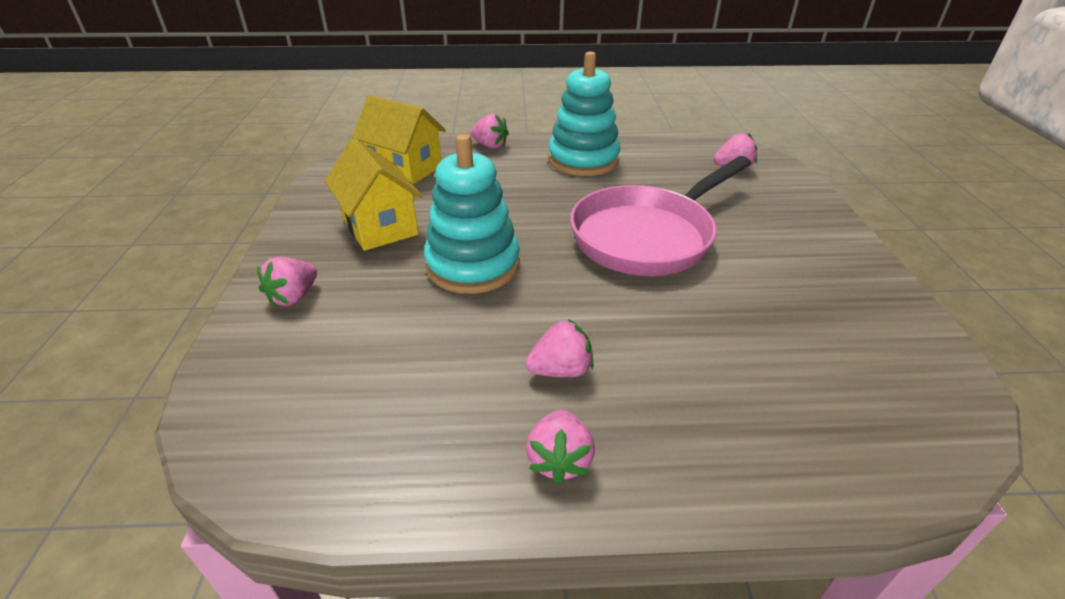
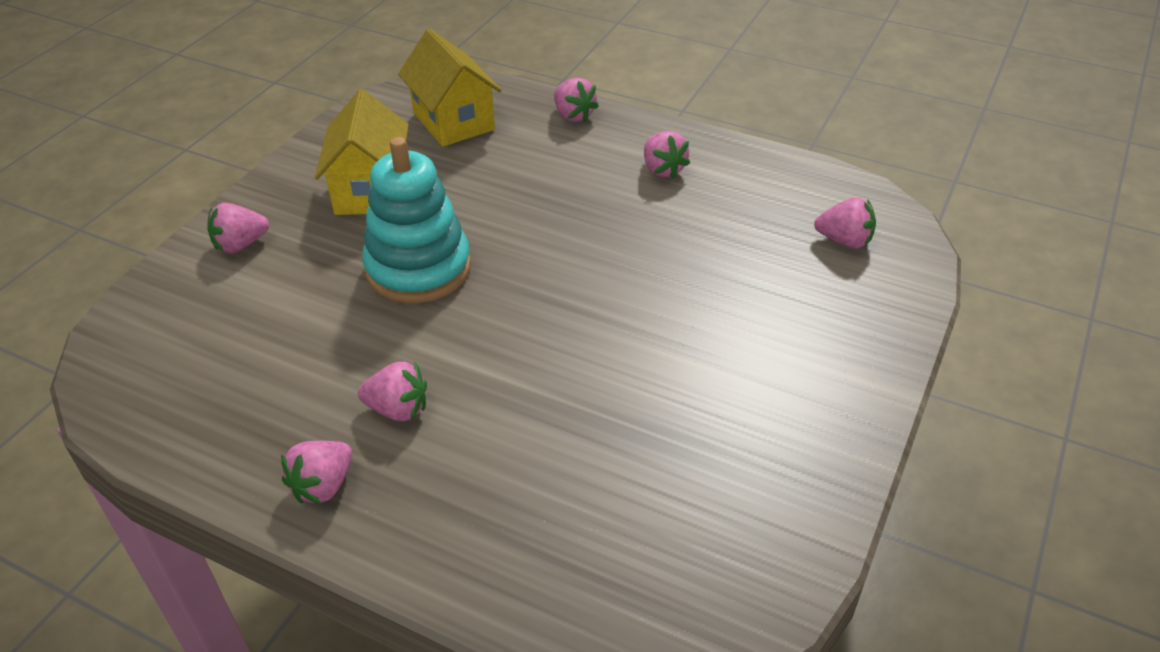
camera: 30 degrees right, 5 degrees up
turquoise stacking toy [548,51,620,176] -> pink strawberry [644,131,690,179]
pink pan [570,156,751,276] -> none

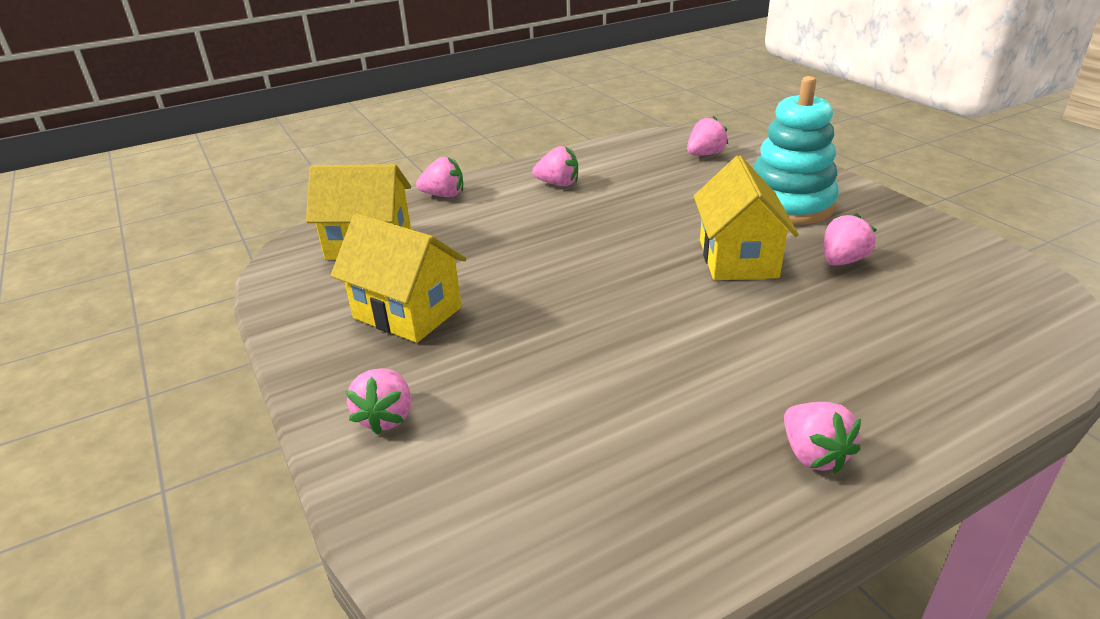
camera: 55 degrees left, 10 degrees down
pink strawberry [358,362,427,421] -> pink strawberry moved to [824,213,877,265]
turquoise stacking toy [362,137,471,303] -> turquoise stacking toy moved to [753,76,839,225]
none -> yellow house [694,156,799,280]

